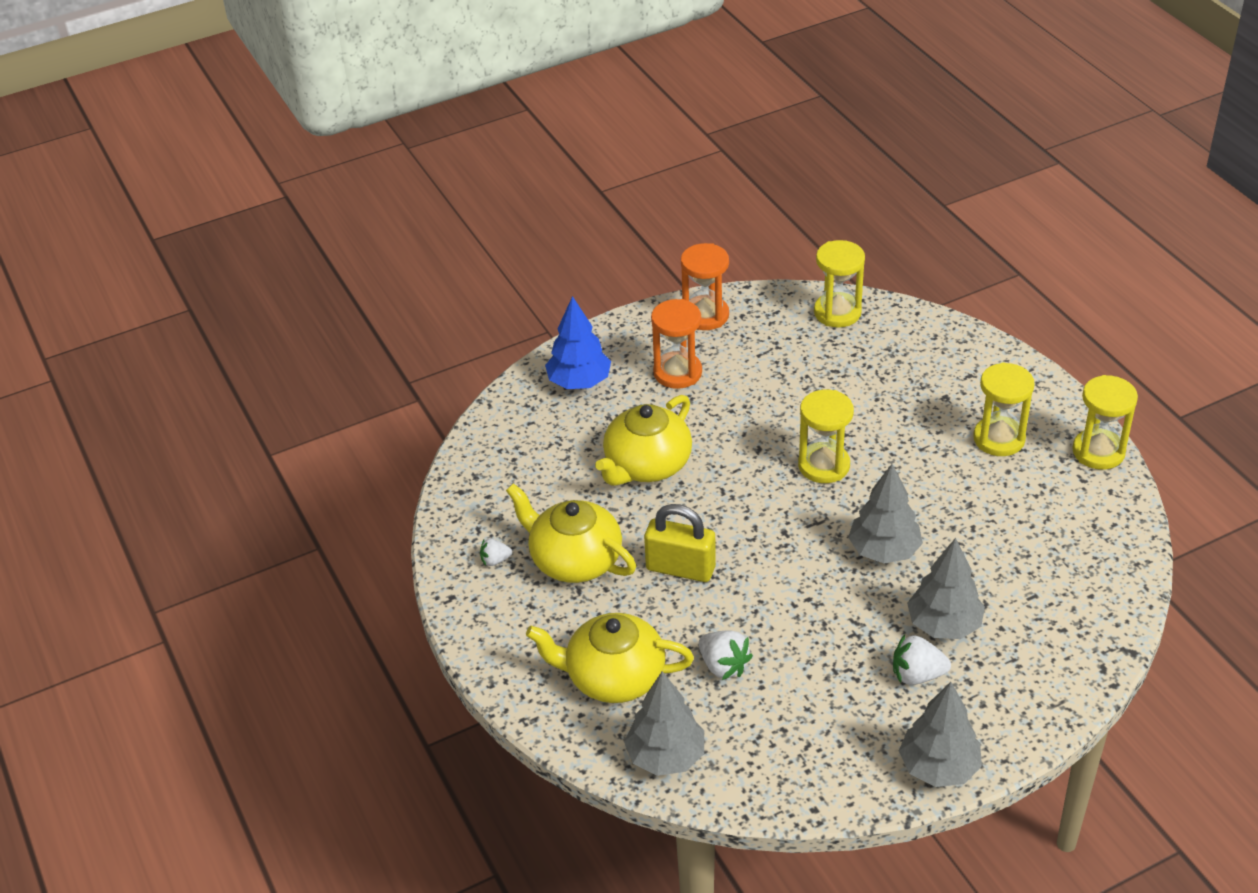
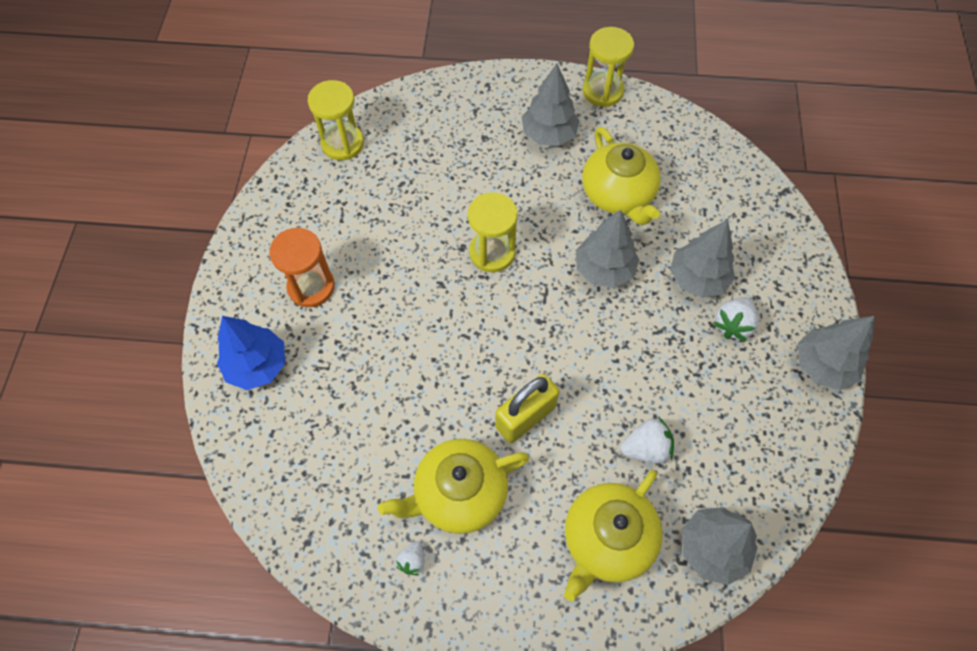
camera: 60 degrees left, 20 degrees up
yellow teapot [595,395,692,486] -> yellow teapot moved to [582,127,661,225]
orange hourglass [681,243,729,330] -> none
yellow hourglass [973,362,1035,456] -> grey tree [522,64,580,146]

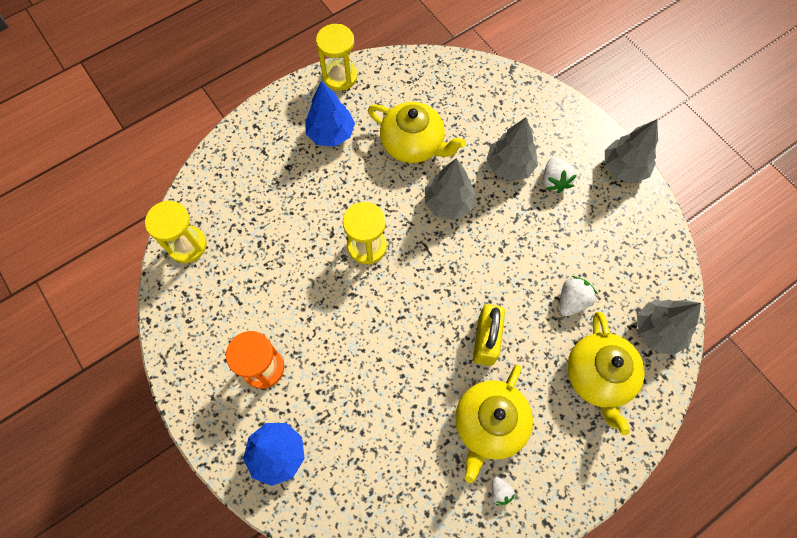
camera: 40 degrees left, 5 degrees up
grey tree [522,64,580,146] -> blue tree [305,81,355,147]

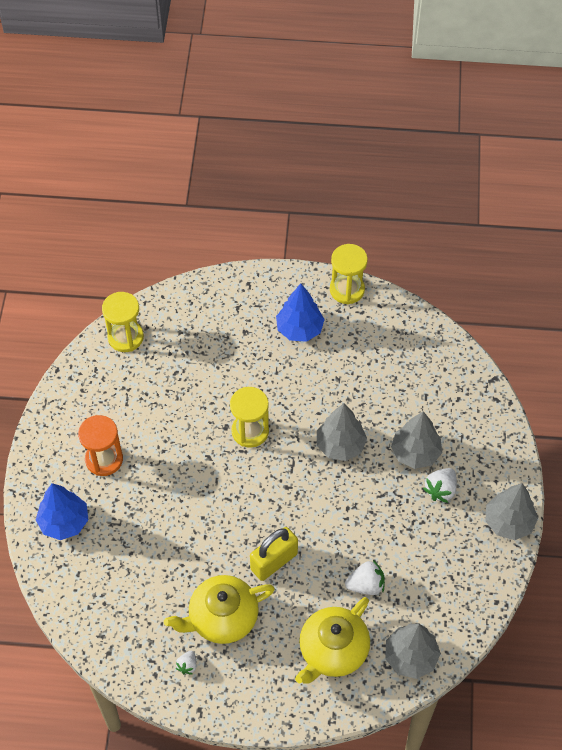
camera: 40 degrees right, 10 degrees down
yellow teapot [368,102,466,163] -> none

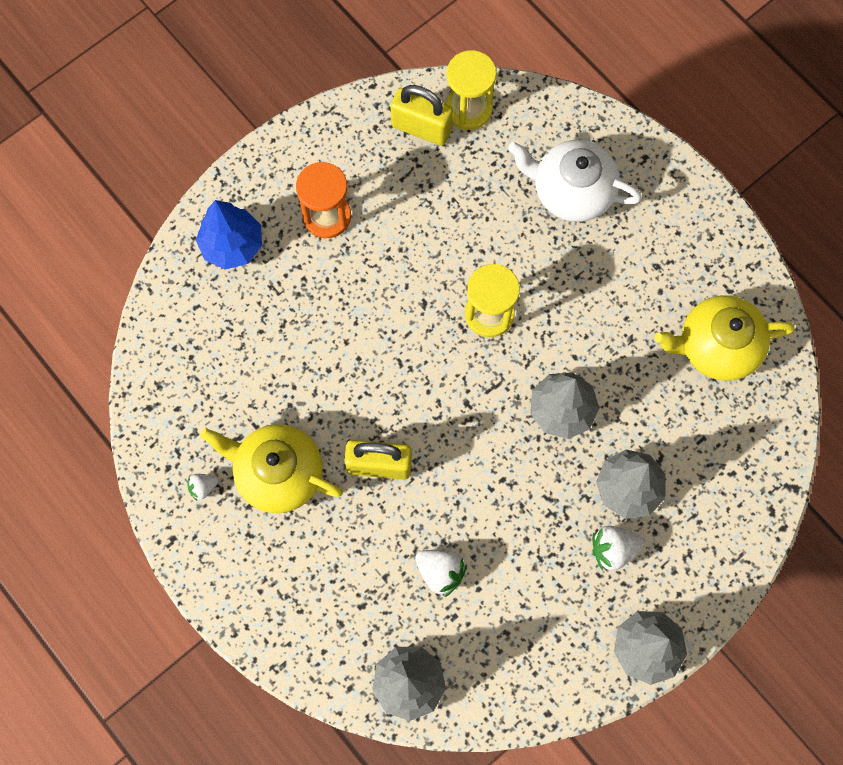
camera: 45 degrees right, 15 degrees up
blue tree [276,283,325,342] -> none
yellow teapot [295,597,370,684] -> yellow teapot moved to [655,295,795,381]
yellow hourglass [330,244,368,304] -> none
none -> yellow padlock [390,85,453,146]
none -> white teapot [508,140,642,222]

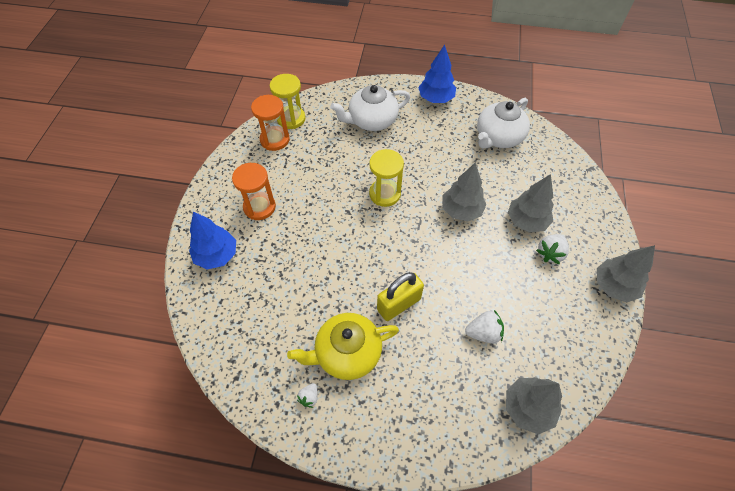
camera: 40 degrees left, 15 degrees down
yellow padlock [390,85,453,146] -> orange hourglass [251,95,290,151]
yellow teapot [655,295,795,381] -> white teapot [477,98,530,149]
none -> blue tree [418,45,456,103]

